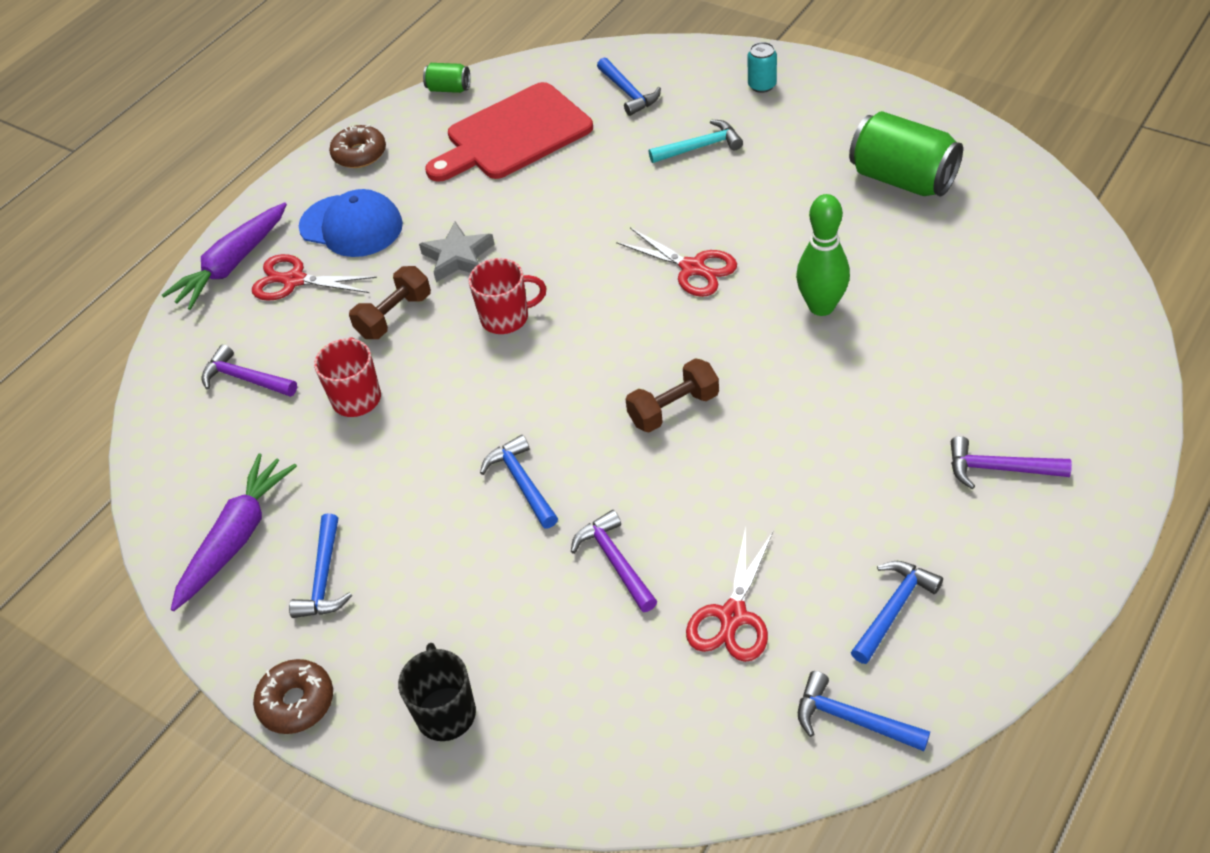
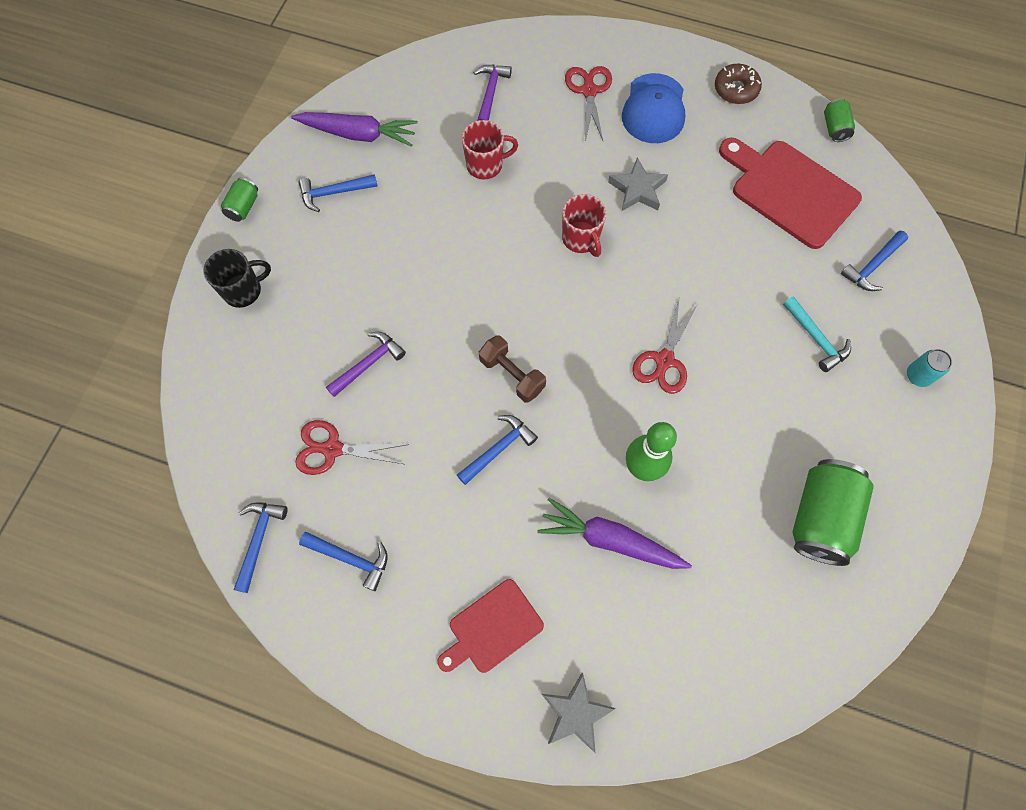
camera: 70 degrees right, 20 degrees up
purple carrot [162,202,287,310] -> purple carrot moved to [537,498,692,569]
brown donut [253,659,333,734] -> green can [221,178,258,222]
brown dumbbell [349,266,431,339] -> none
blue hammer [480,435,558,528] -> blue hammer moved to [457,415,538,485]
purple hammer [951,436,1072,489] -> red cutting board [438,579,544,673]
none -> grey star [542,673,616,754]

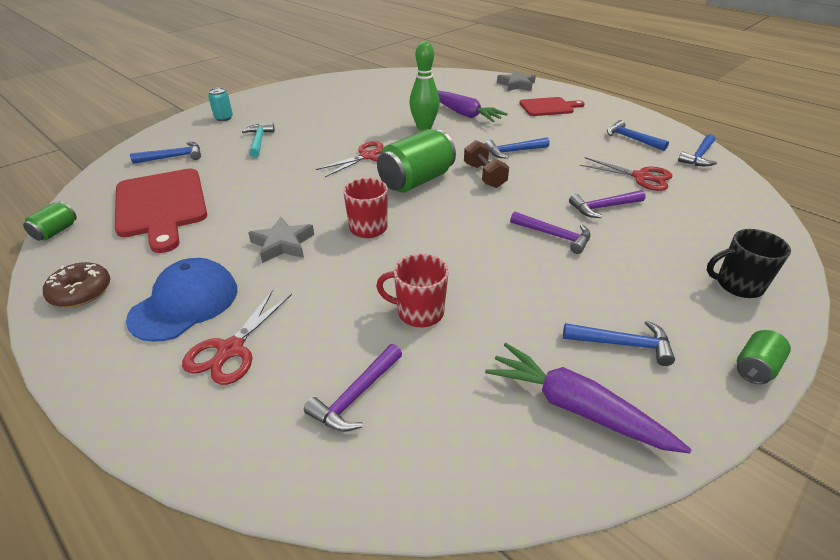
camera: 155 degrees left, 30 degrees down
green can [792,459,874,566] -> green can moved to [377,129,456,193]
none -> purple hammer [510,211,591,254]

